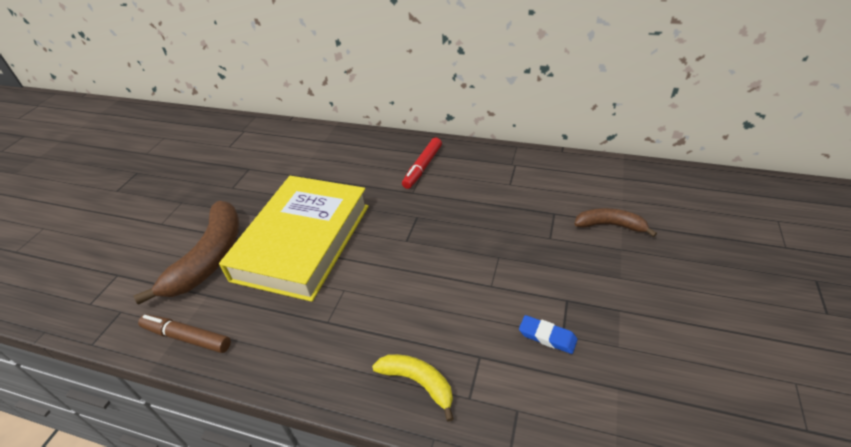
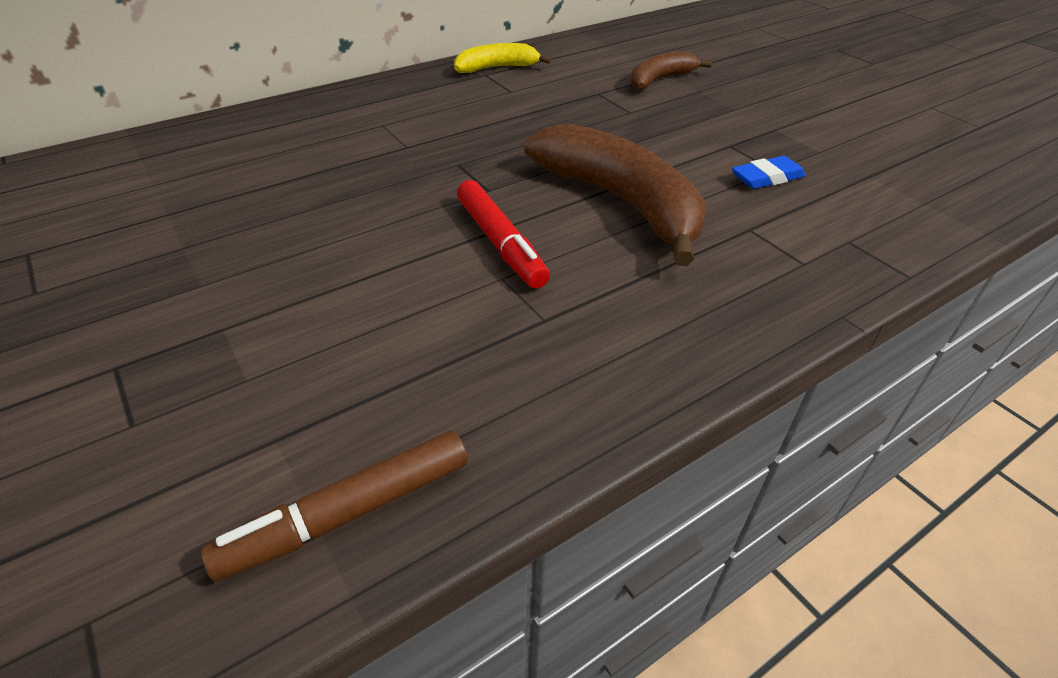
camera: 55 degrees left, 0 degrees up
brown banana [134,201,239,305] -> brown banana moved to [525,123,706,266]
yellow book [219,176,369,302] -> none
yellow banana [372,354,453,422] -> yellow banana moved to [454,43,552,73]
red marker [402,137,442,189] -> red marker moved to [457,180,550,289]

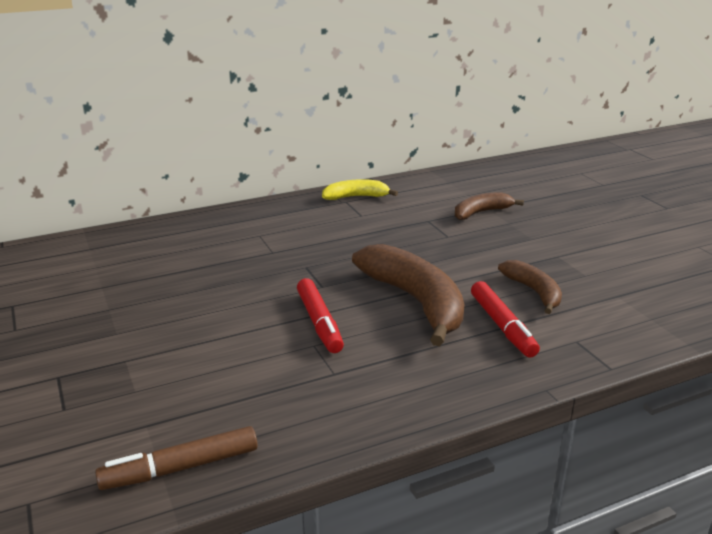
camera: 10 degrees right, 15 degrees down
blue eraser [732,156,806,189] -> brown banana [498,260,562,314]
none -> red marker [471,281,540,357]

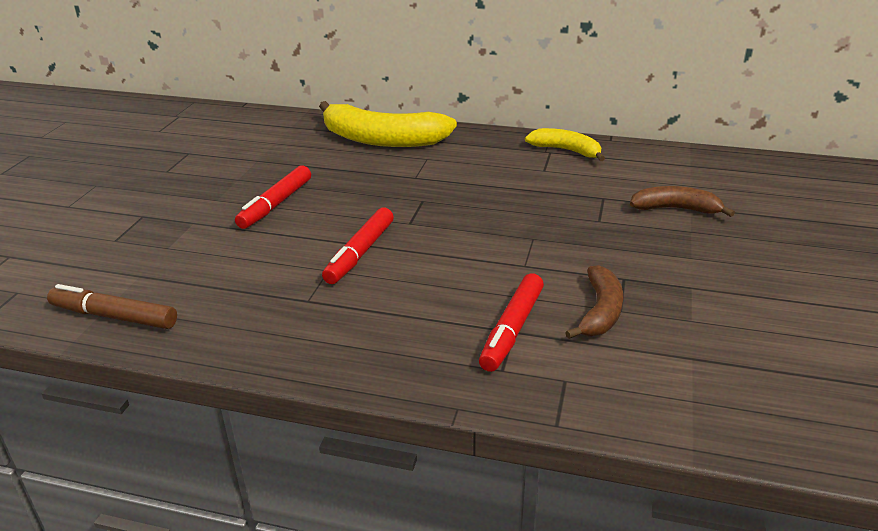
camera: 40 degrees right, 5 degrees up
brown banana [352,244,464,346] -> none
none -> red marker [235,165,311,229]
none -> yellow banana [319,101,457,147]

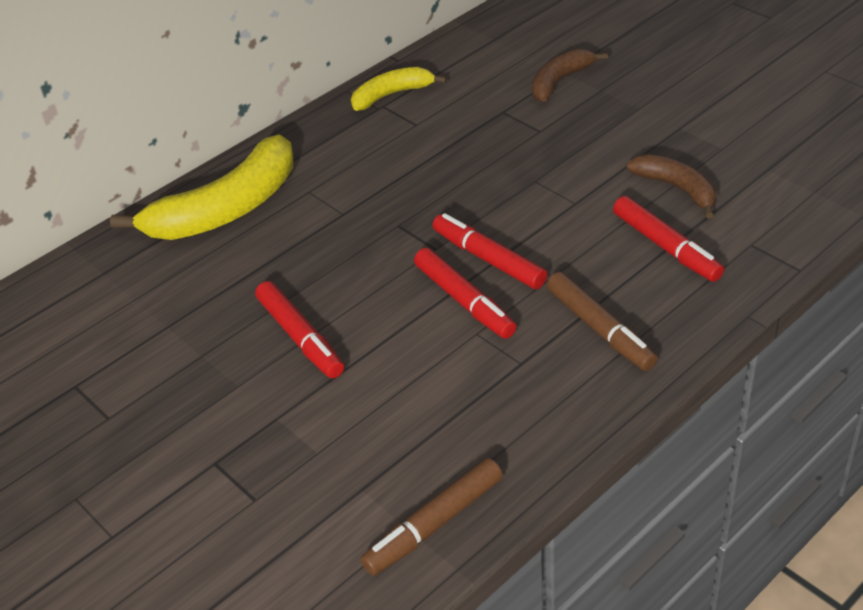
camera: 55 degrees left, 10 degrees up
none -> red marker [432,213,547,289]
none -> brown marker [547,272,658,371]

